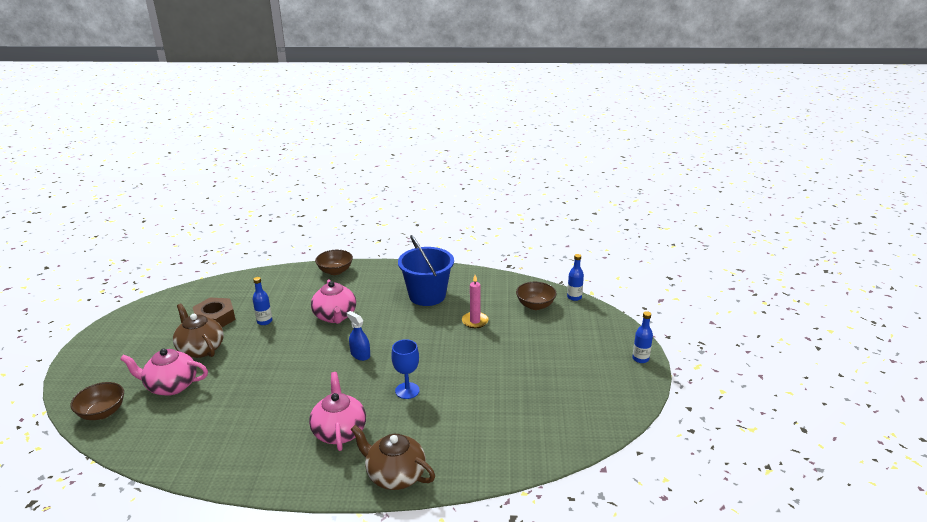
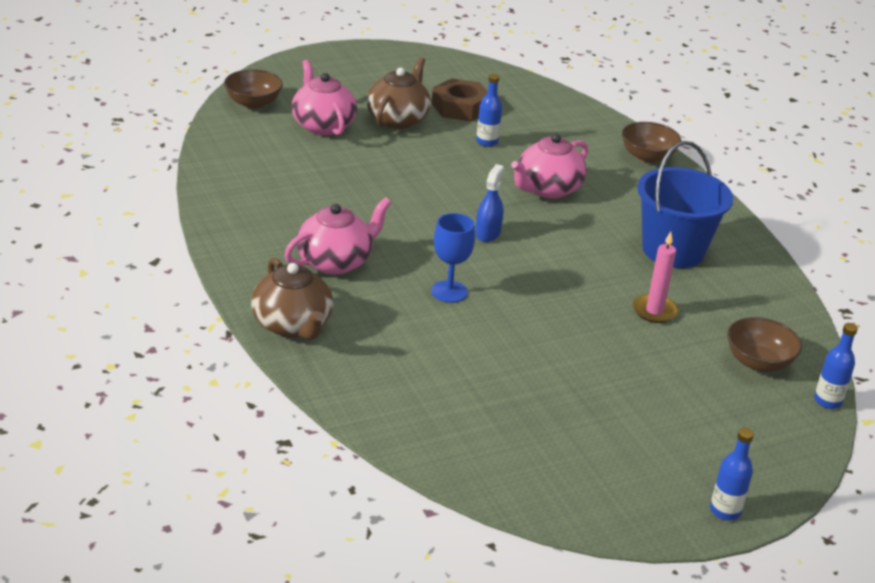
camera: 60 degrees right, 5 degrees up
brown teapot [351,425,435,490] -> brown teapot turned 150 degrees clockwise [251,258,333,340]

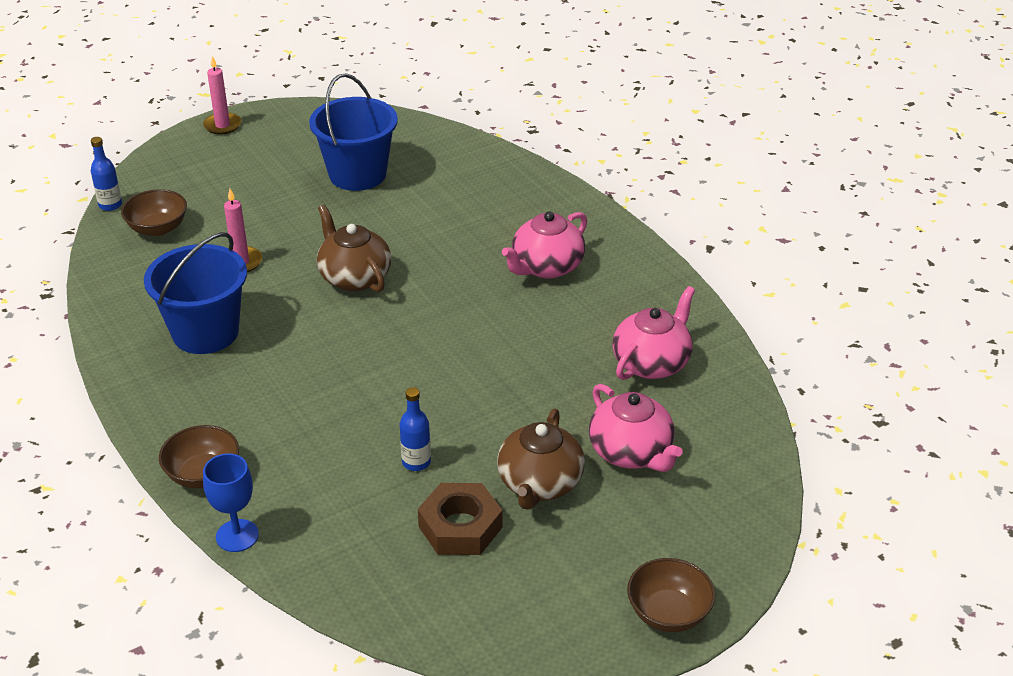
camera: 175 degrees right, 5 degrees up
brown bowl [224,69,283,109] -> brown bowl moved to [627,558,715,632]
brown teapot [251,258,333,340] -> brown teapot moved to [317,205,391,292]
blue goblet [431,213,475,303] -> blue goblet moved to [203,454,259,552]
blue spray bottle [475,164,504,242] -> none
pink teapot [511,134,588,199] -> pink teapot moved to [613,286,695,380]
blue bottle [710,428,754,520] -> pink candle [203,56,241,135]
none -> blue bucket [309,73,398,191]

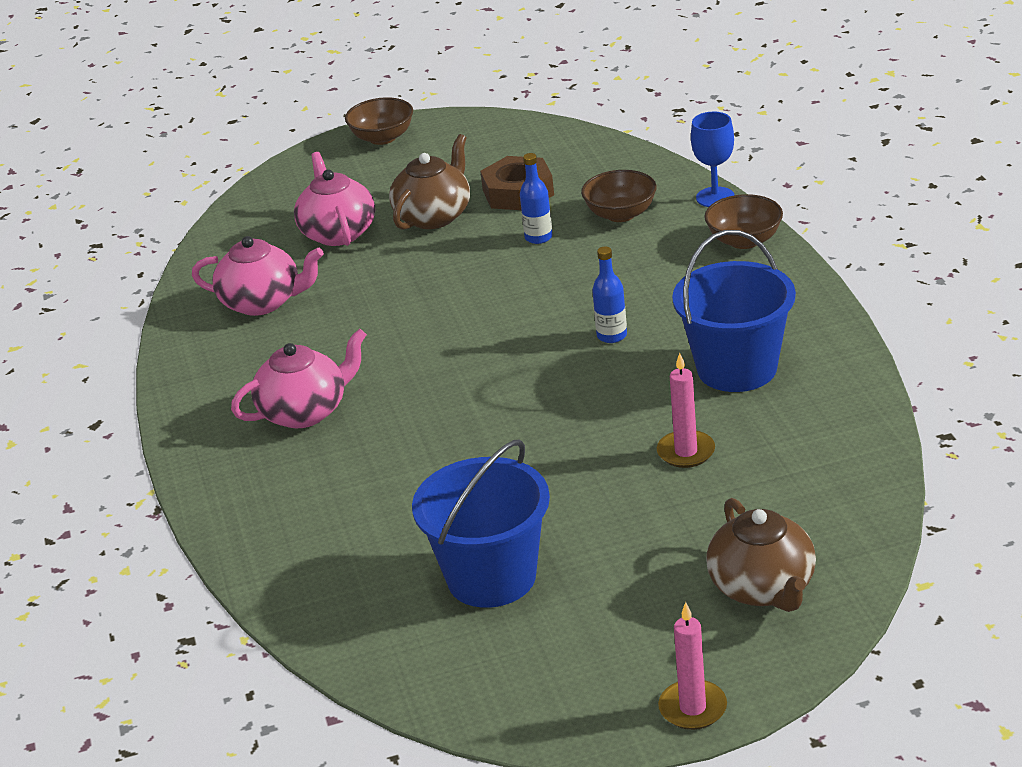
camera: 160 degrees left, 5 degrees down
blue bottle [91,137,122,211] -> blue bottle moved to [592,247,627,343]
brown bowl [121,189,187,236] -> brown bowl moved to [581,170,657,222]
brown teapot [317,205,391,292] -> brown teapot moved to [706,498,816,612]
pink teapot [613,286,695,380] -> pink teapot turned 135 degrees counterclockwise [192,236,324,316]

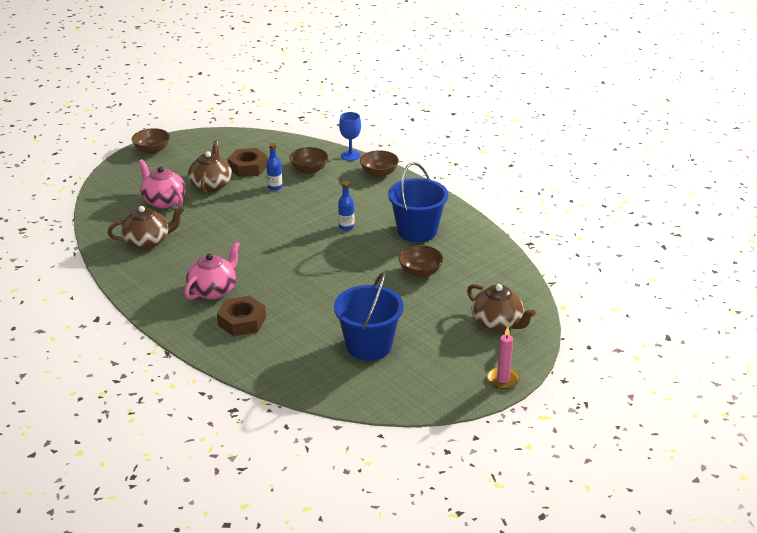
camera: 30 degrees left, 0 degrees up
pink teapot [192,236,324,316] -> brown teapot [108,206,184,249]
pink candle [657,353,715,468] -> brown bowl [399,245,443,278]
none -> brown nut [217,296,266,336]

